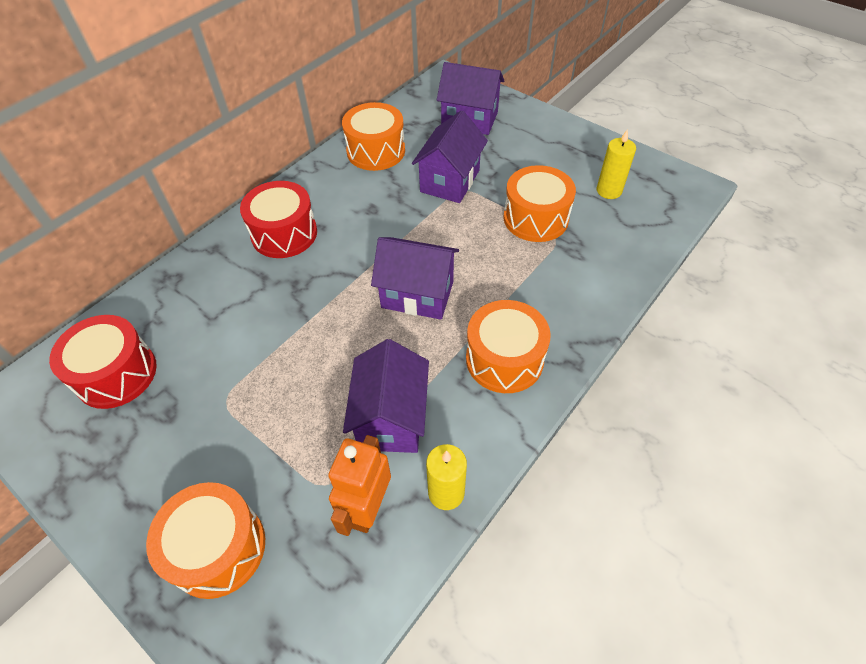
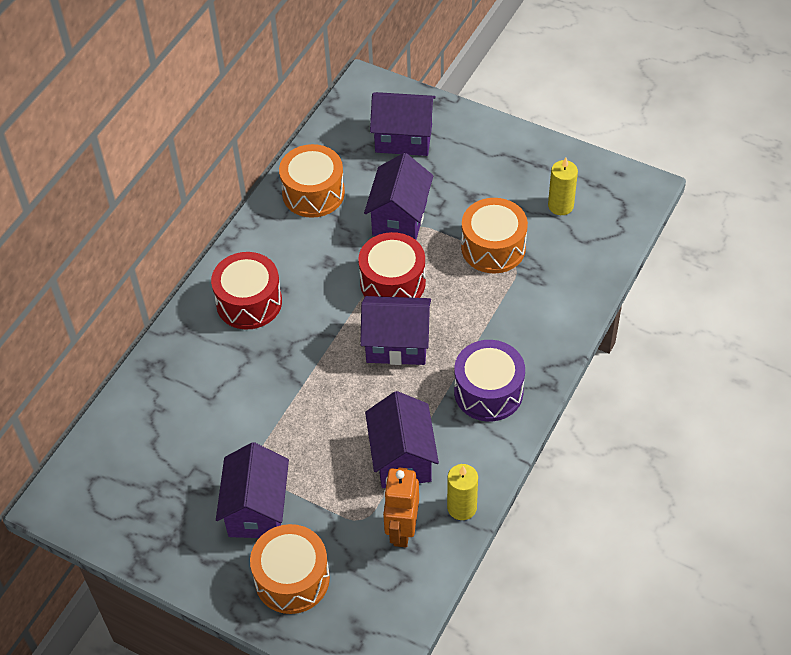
camera: 10 degrees left, 0 degrees up
red drum [49,315,157,409] -> red drum moved to [358,232,426,298]
orange drum [466,300,551,393] -> purple drum [454,340,525,422]
none -> purple house [216,442,289,538]

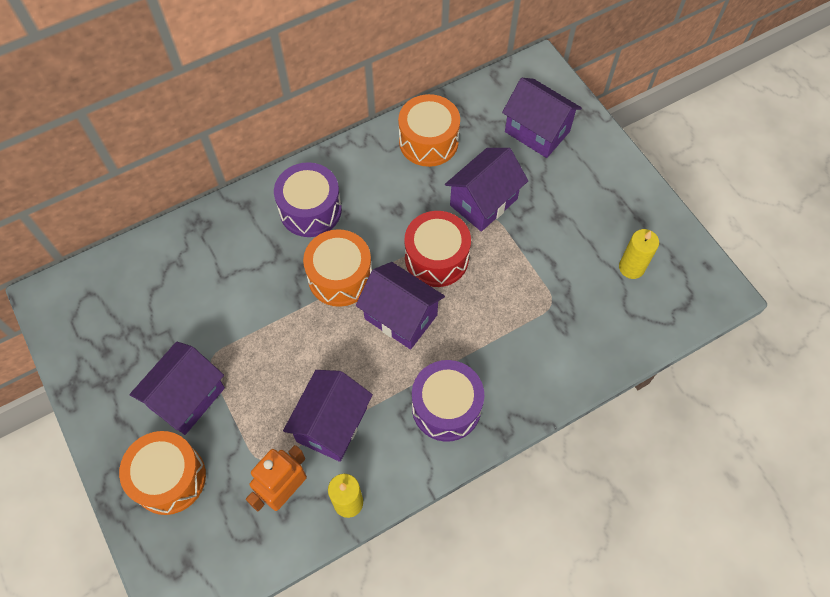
camera: 30 degrees right, 10 degrees up
red drum [211,252,282,330] -> purple drum [274,162,342,237]
orange drum [461,198,528,274] -> orange drum moved to [303,229,372,307]

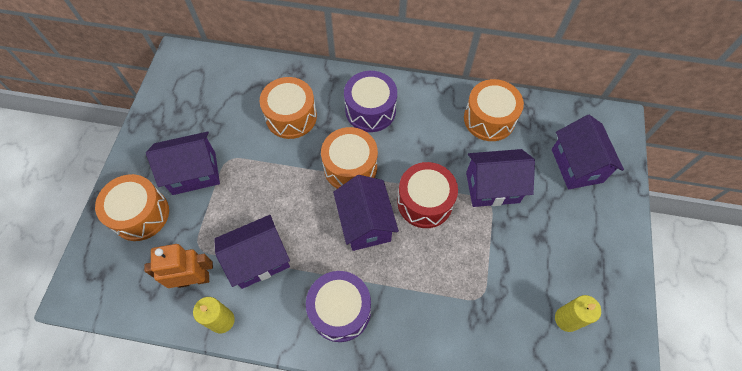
camera: 40 degrees right, 0 degrees up
none -> orange drum [260,77,317,139]

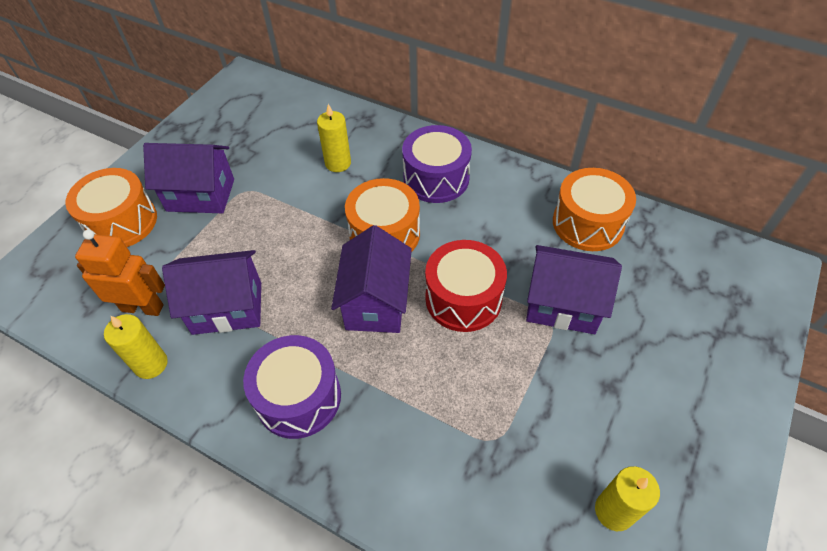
camera: 20 degrees right, 10 degrees down
orange drum [260,77,317,139] -> yellow candle [317,104,351,172]
purple house [552,115,624,189] -> none

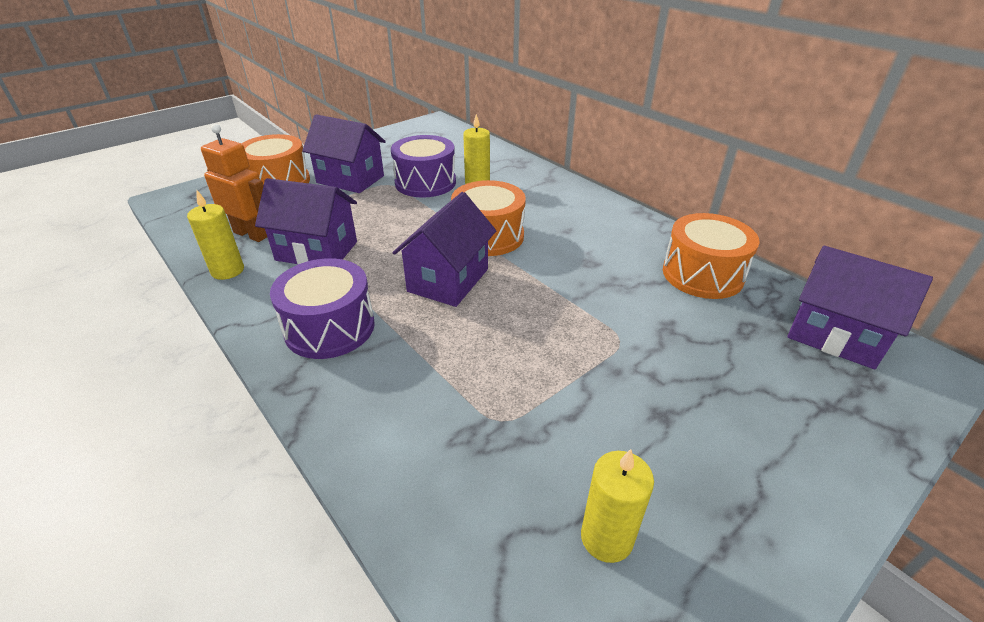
camera: 20 degrees right, 15 degrees down
purple drum [402,125,472,203] -> purple drum moved to [391,135,456,198]
red drum [425,240,507,332] -> none
purple house [526,245,622,334] -> purple house moved to [787,246,933,369]

